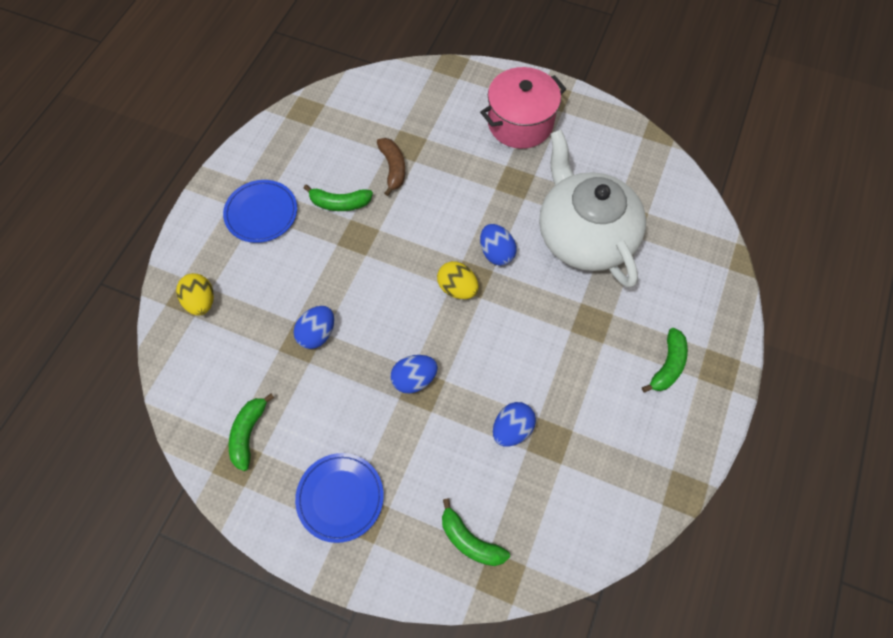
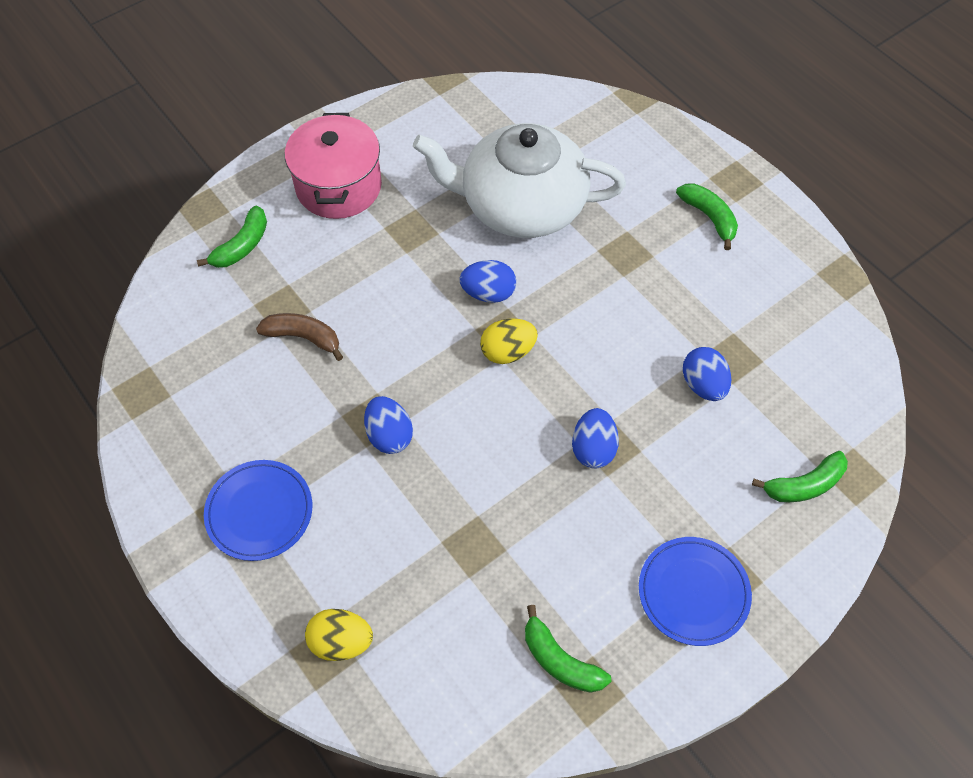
camera: 60 degrees left, 5 degrees down
blue egg [294,306,334,349] -> blue egg moved to [364,396,413,454]
green banana [304,185,373,211] -> green banana moved to [197,206,267,268]

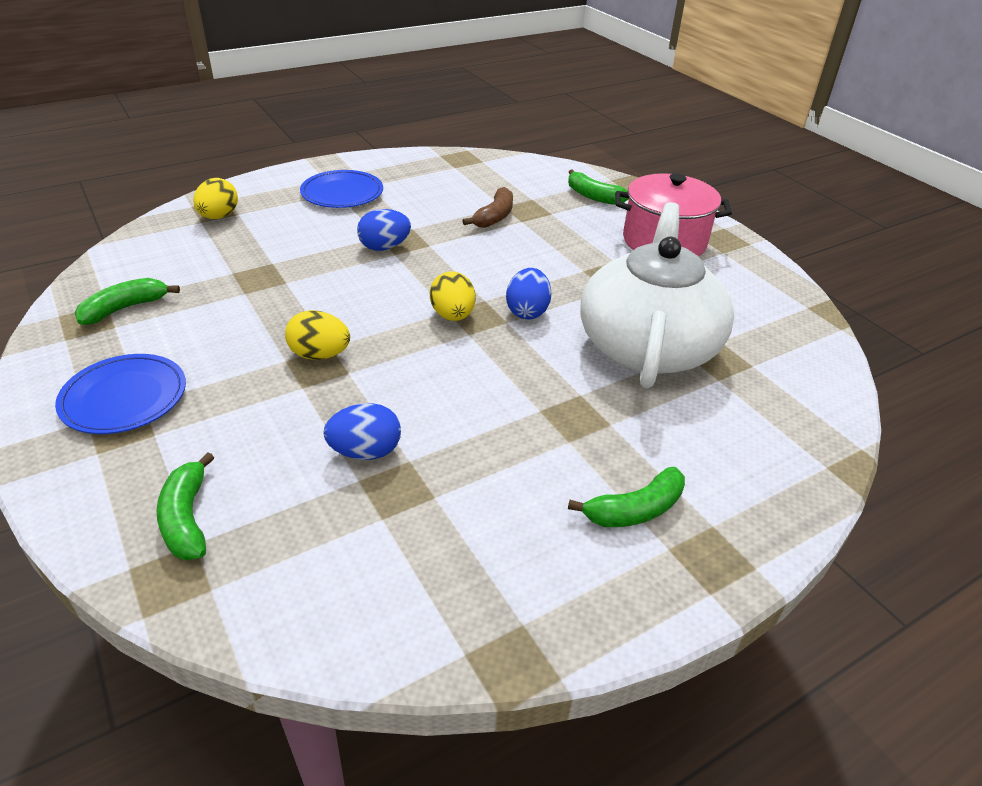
camera: 95 degrees right, 20 degrees down
blue egg [572,408,619,469] -> yellow egg [285,310,350,360]

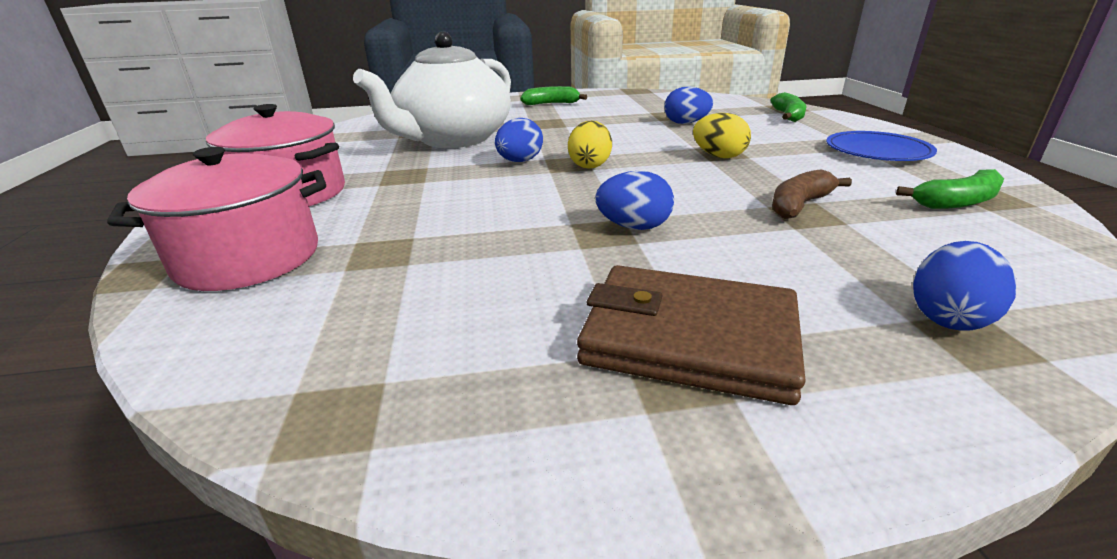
camera: 155 degrees left, 10 degrees down
yellow egg [193,178,238,219] -> blue egg [913,241,1016,331]
blue plate [300,170,383,208] -> brown wallet [577,265,806,405]
brown banana [462,187,513,228] -> brown banana moved to [772,169,852,219]
green banana [568,169,629,205] -> pink pot [107,147,326,291]

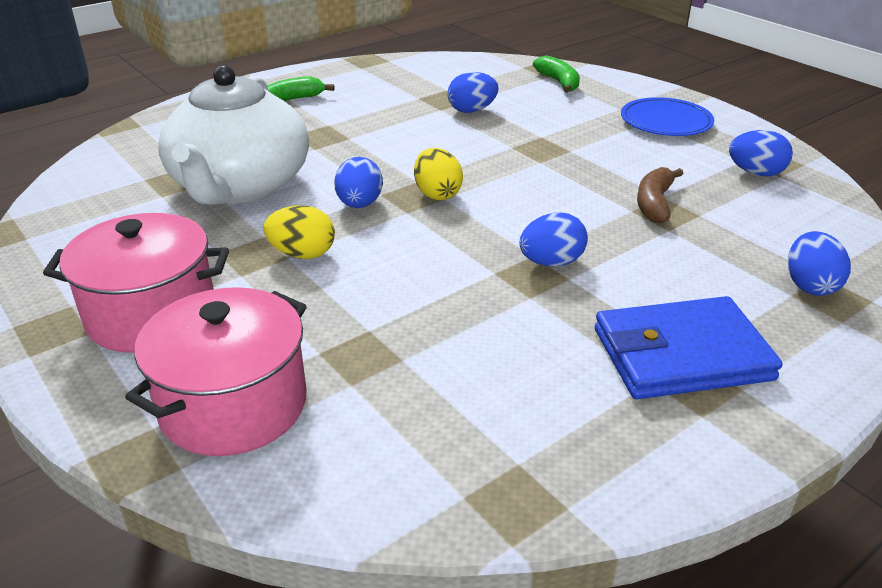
camera: 30 degrees left, 5 degrees up
brown wallet [577,265,806,405] -> blue wallet [595,296,782,399]
yellow egg [693,113,751,158] -> yellow egg moved to [263,205,335,259]
green banana [896,169,1004,209] -> blue egg [729,130,793,176]

